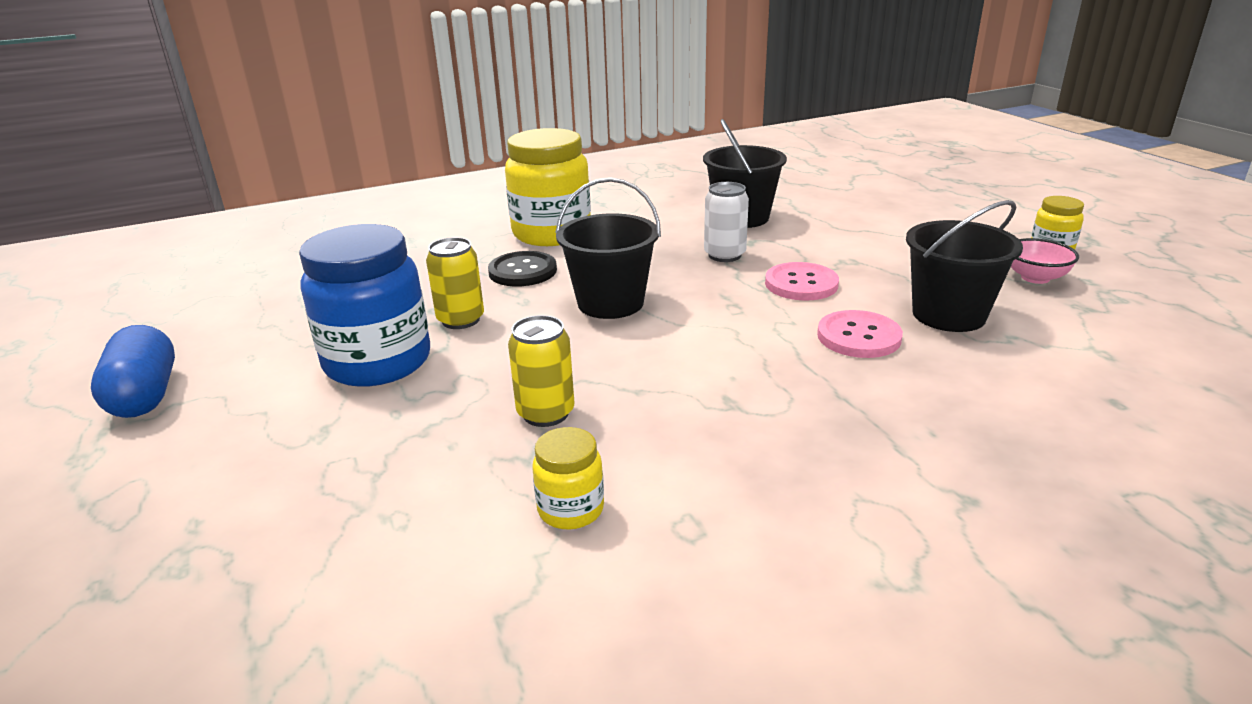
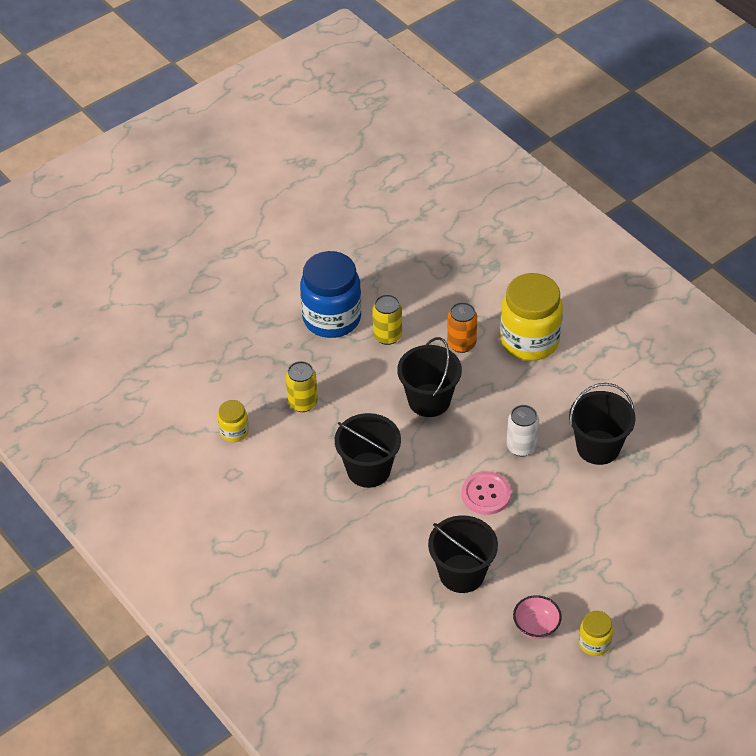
camera: 75 degrees right, 20 degrees up
blue capsule [91,325,175,418] -> none
black button [488,251,557,286] -> orange can [447,302,477,353]
pink button [817,310,903,358] -> none
none -> black bucket [335,413,401,488]

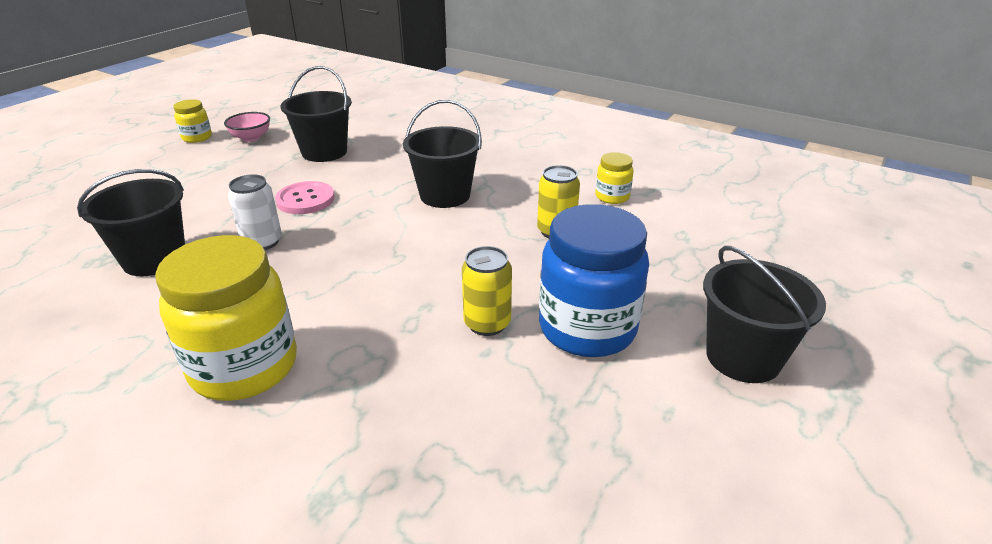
camera: 160 degrees right, 15 degrees down
black bucket [397,337,462,417] -> black bucket moved to [703,246,826,383]
orange can [447,302,477,353] -> none

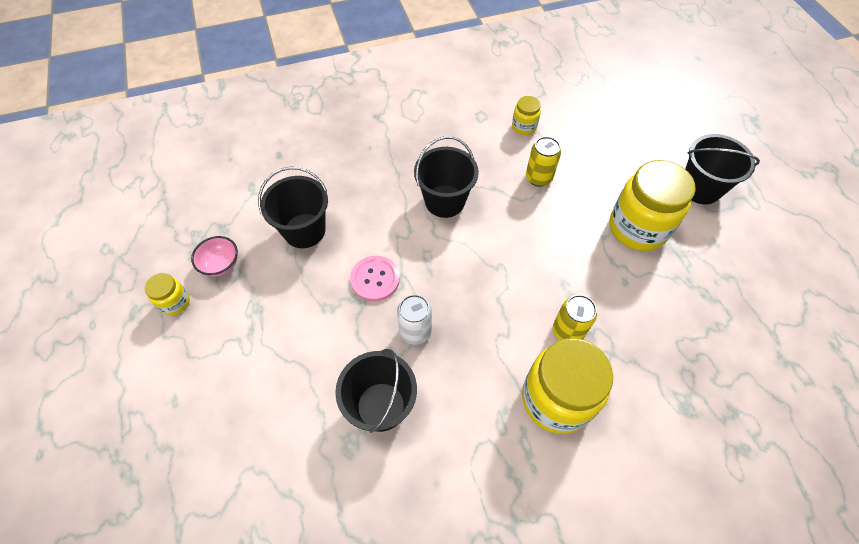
camera: 50 degrees left, 25 degrees up
yellow can [462,246,512,336] -> yellow can moved to [553,295,597,341]
blue jar [539,204,649,357] -> yellow jar [610,160,696,251]

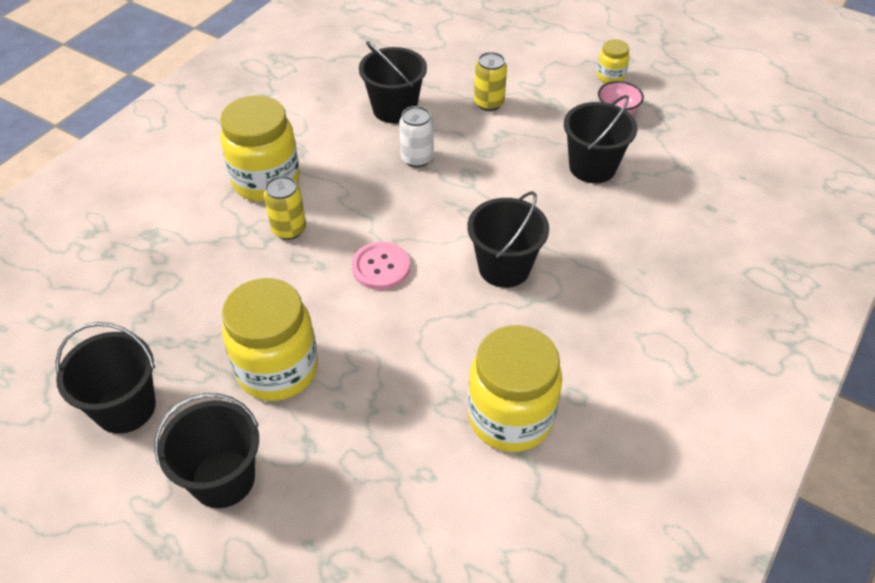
camera: 140 degrees right, 10 degrees down
pink button [350,256,400,301] -> pink button moved to [351,242,410,290]
yellow jar [512,96,541,135] -> yellow jar [468,325,562,452], size x2.11
yellow can [526,136,561,187] -> yellow can moved to [474,52,507,111]
none -> black bucket [55,322,156,434]

